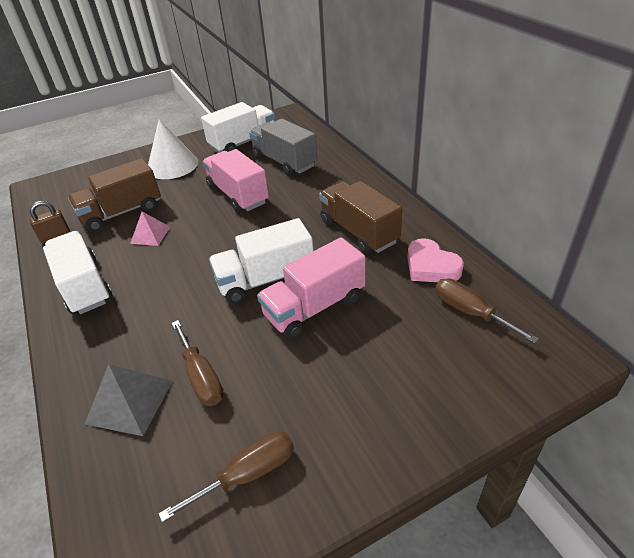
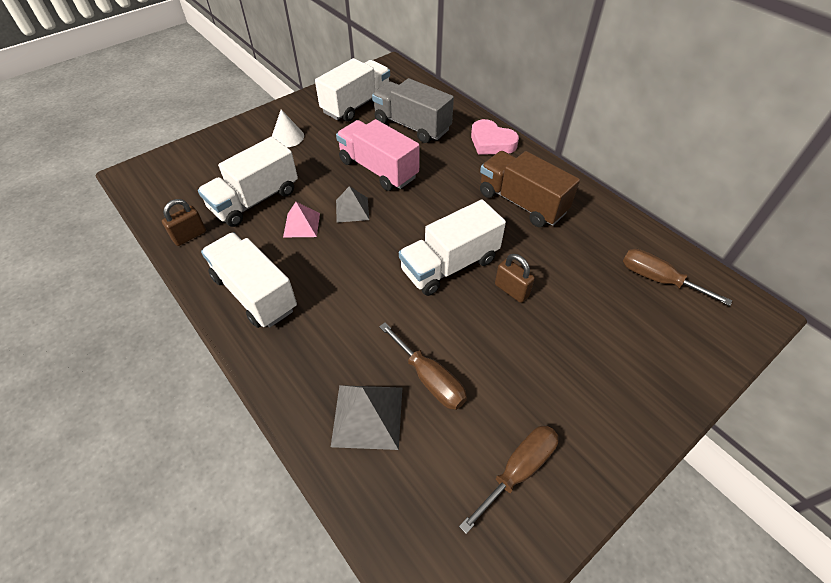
camera: 15 degrees left, 10 degrees up
brown truck [68,158,161,232] -> white truck [198,137,298,227]
white cone [148,119,198,179] -> white cone [272,109,304,147], size x0.58
pink truck [257,237,366,339] -> brown padlock [495,254,535,303]
pink heart [407,238,464,282] -> pink heart moved to [471,119,519,155]
none -> grey pyramid [336,186,369,223]

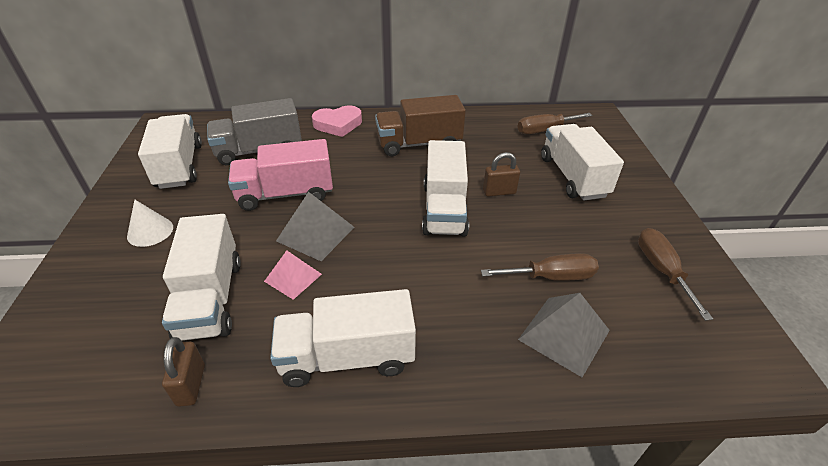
camera: 55 degrees left, 10 degrees down
grey pyramid [336,186,369,223] -> grey pyramid [276,192,354,261], size x1.51
none -> white truck [541,124,624,200]

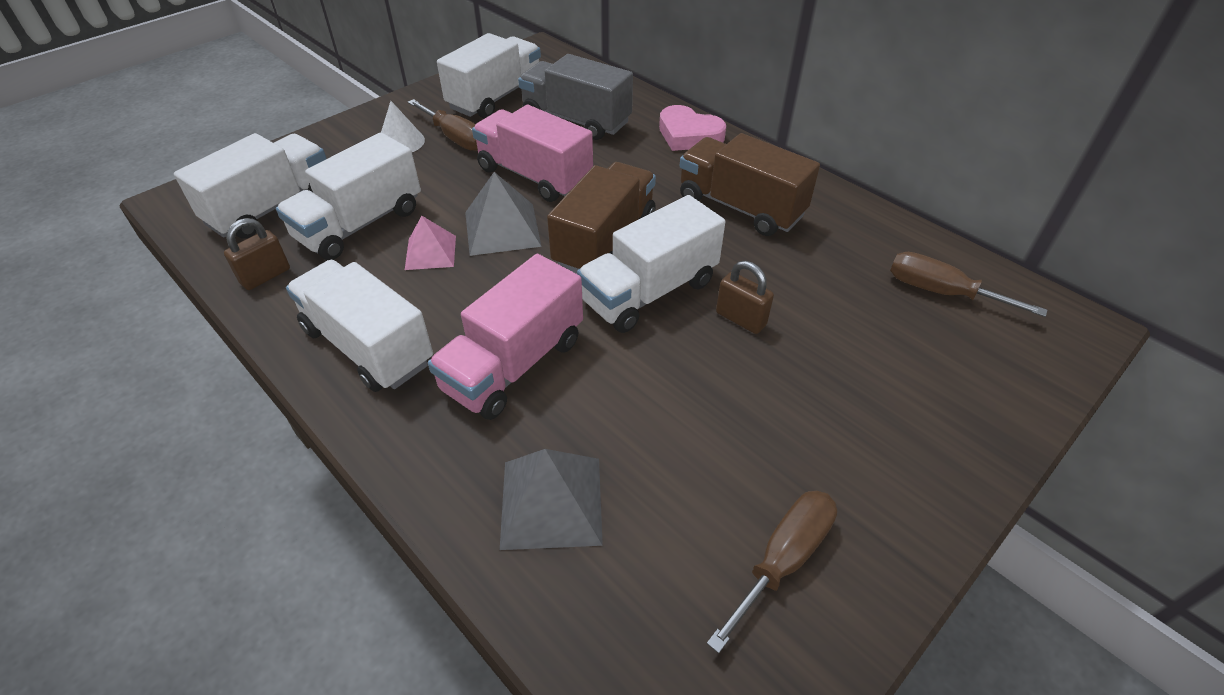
camera: 50 degrees right, 5 degrees up
brown screwdriver [481,253,599,281] -> brown screwdriver moved to [408,99,478,151]
white truck [541,124,624,200] -> white truck moved to [174,133,326,239]
none -> pink truck [428,254,583,420]
none -> brown truck [547,162,656,274]

